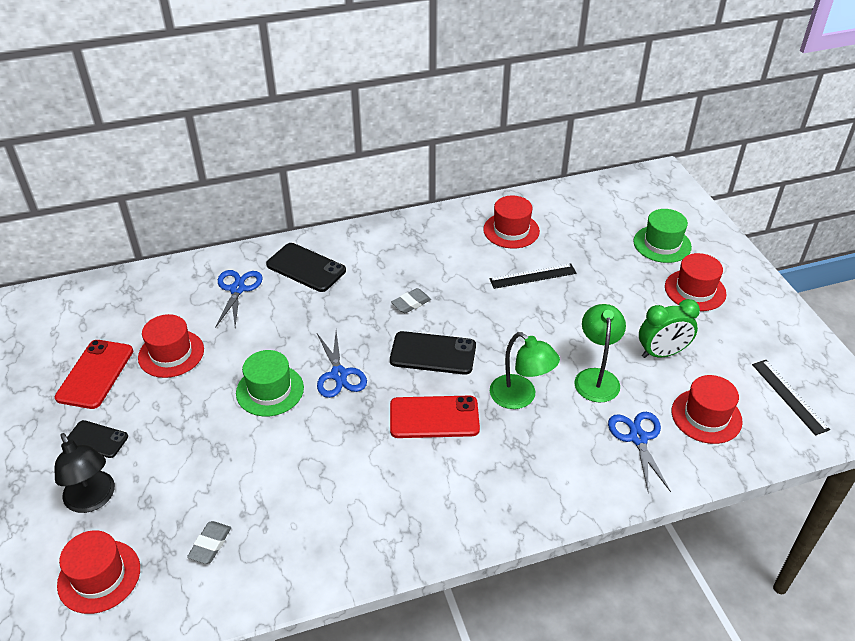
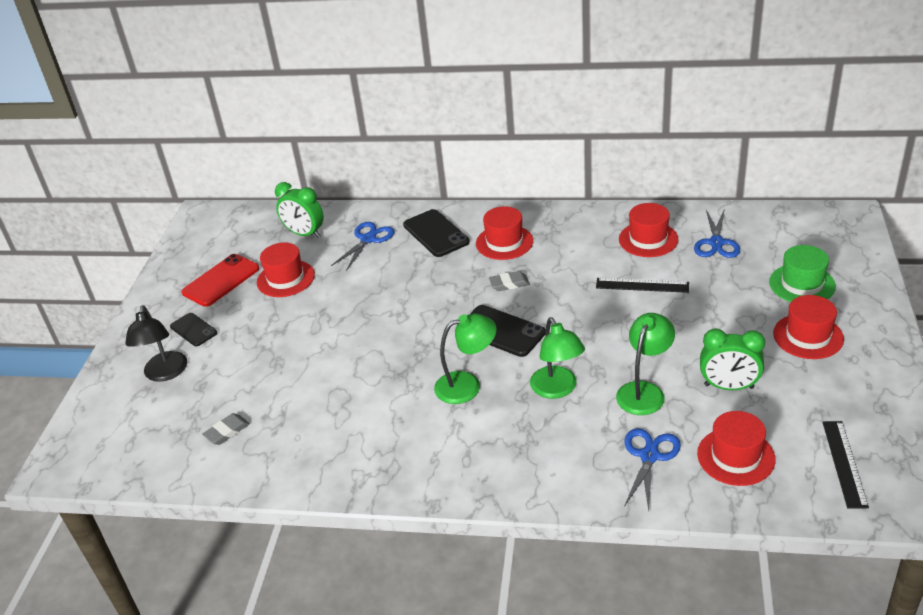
camera: 30 degrees right, 5 degrees down
red hat [57,530,140,614] -> red hat moved to [476,206,533,260]
green hat [236,350,304,417] -> none
blue scissors [317,331,367,398] -> blue scissors moved to [694,210,740,258]
red phone [390,396,480,438] -> green lamp [434,314,496,404]
none -> green clock [275,182,324,238]

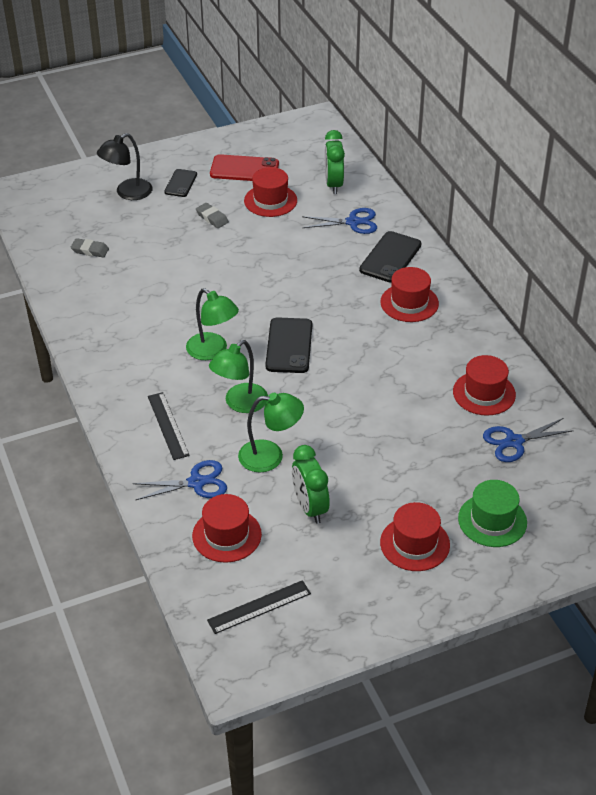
camera: 55 degrees right, 5 degrees up
grey eraser [489,271,530,291] -> grey eraser moved to [196,203,229,228]
black ruler [596,278,689,293] -> black ruler moved to [148,392,190,460]

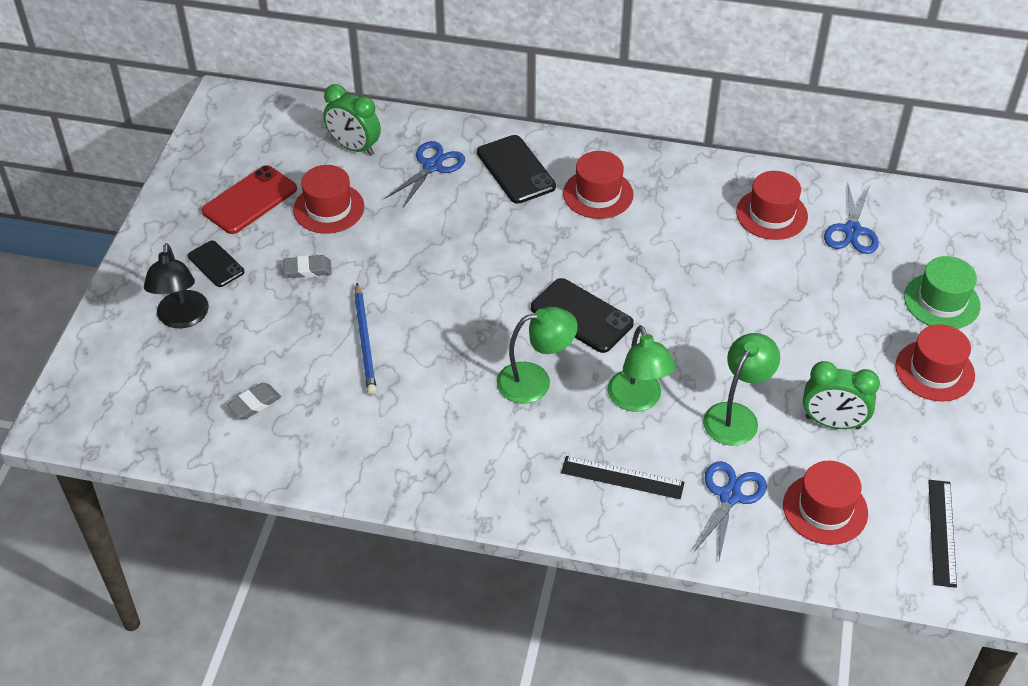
camera: 55 degrees left, 5 degrees up
none -> blue pencil [354,283,377,395]

